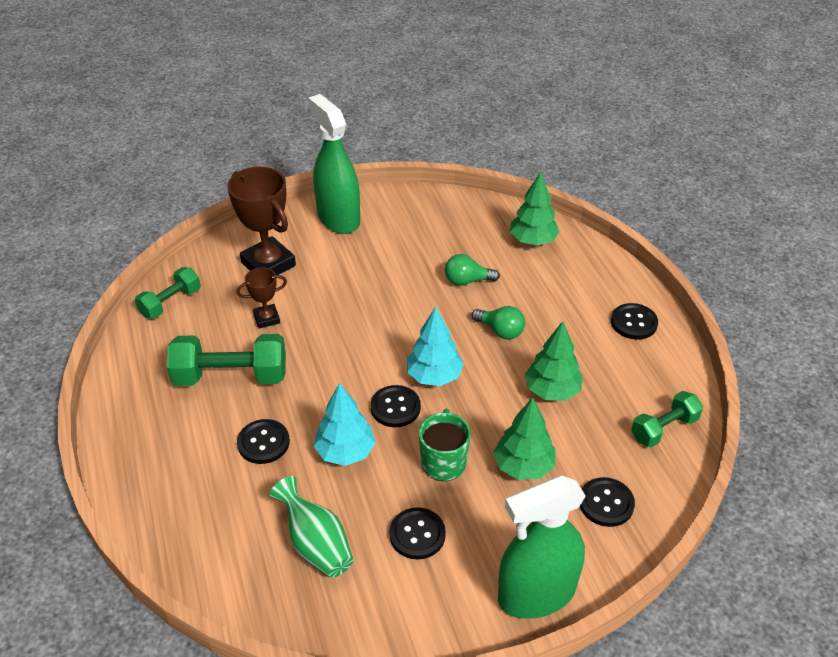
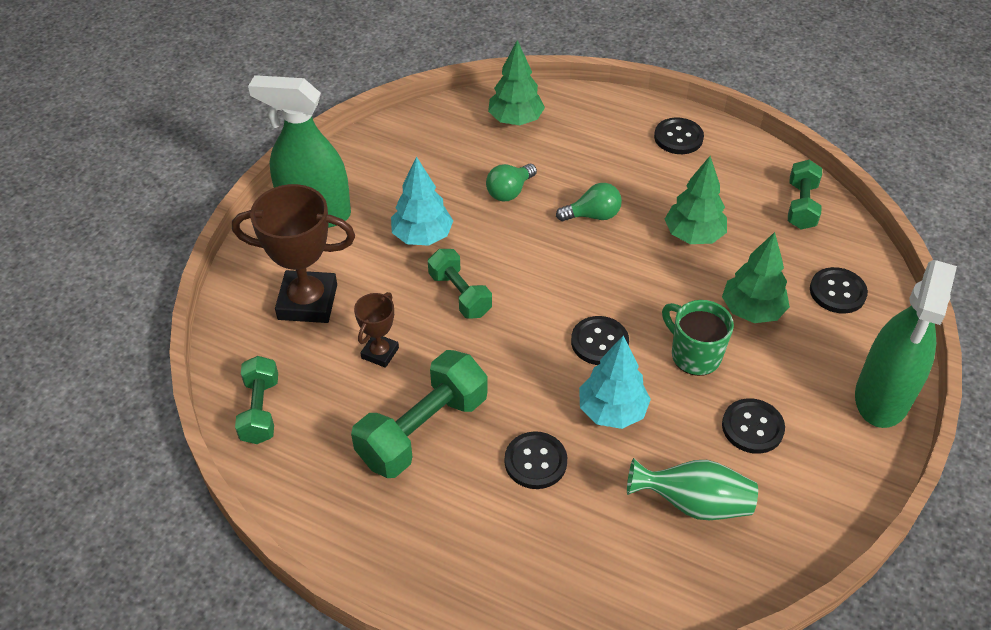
camera: 45 degrees left, 5 degrees up
turquoise tree [407,306,464,386] -> turquoise tree moved to [391,156,453,246]
none -> green dumbbell [428,249,492,319]

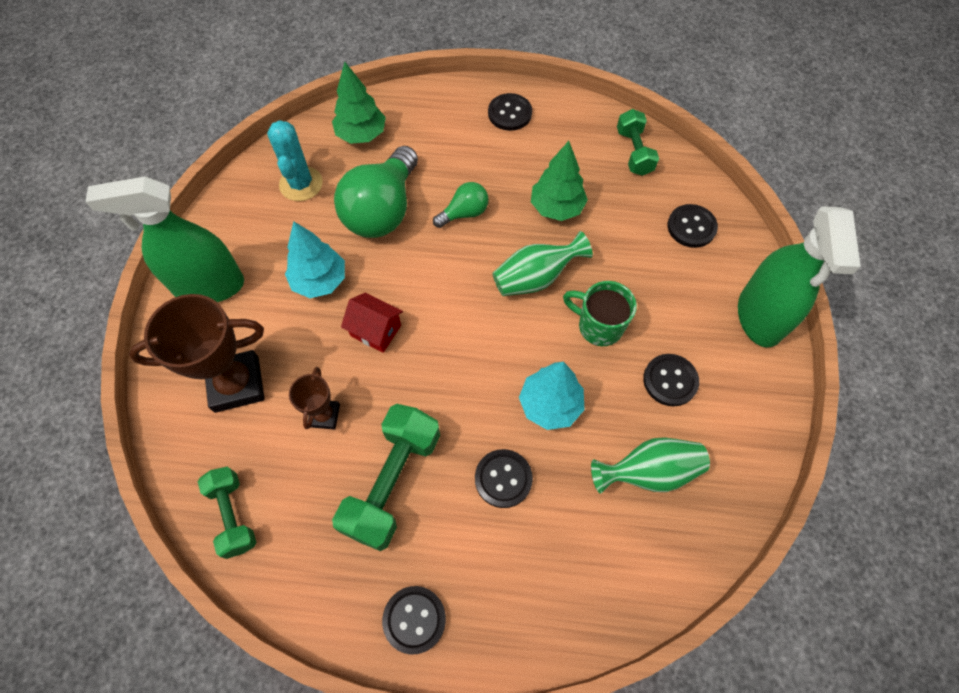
camera: 20 degrees left, 15 degrees up
green dumbbell [428,249,492,319] -> red house [341,293,403,353]
green light bulb [486,164,537,201] -> green light bulb [334,146,418,238], size x2.00
black button [571,316,629,365] -> black button moved to [382,586,446,655]
green tree [722,232,790,323] -> none
none -> turquoise cactus [267,120,323,201]
none -> green vase [492,231,593,296]

